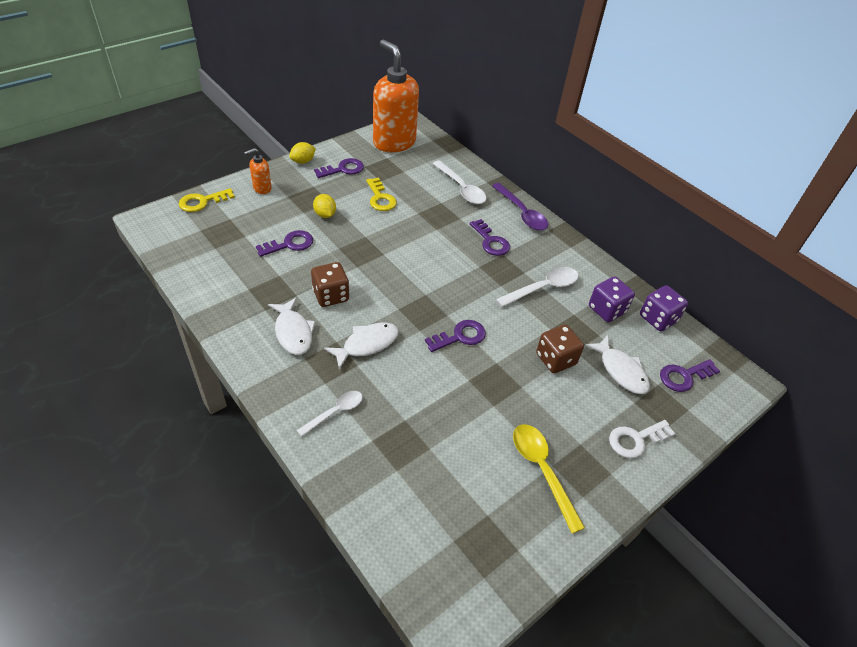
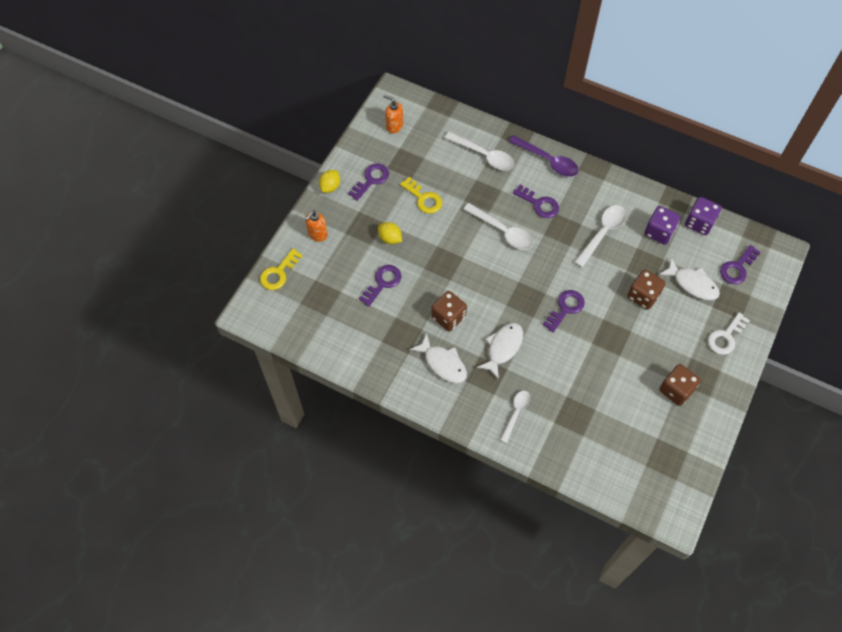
camera: 20 degrees left, 15 degrees up
orange soap dispenser [373,39,419,152] -> orange soap dispenser [383,95,403,133], size x0.44
yellow spoon [513,424,585,534] -> brown dice [659,364,701,406]
none -> white spoon [463,203,533,250]

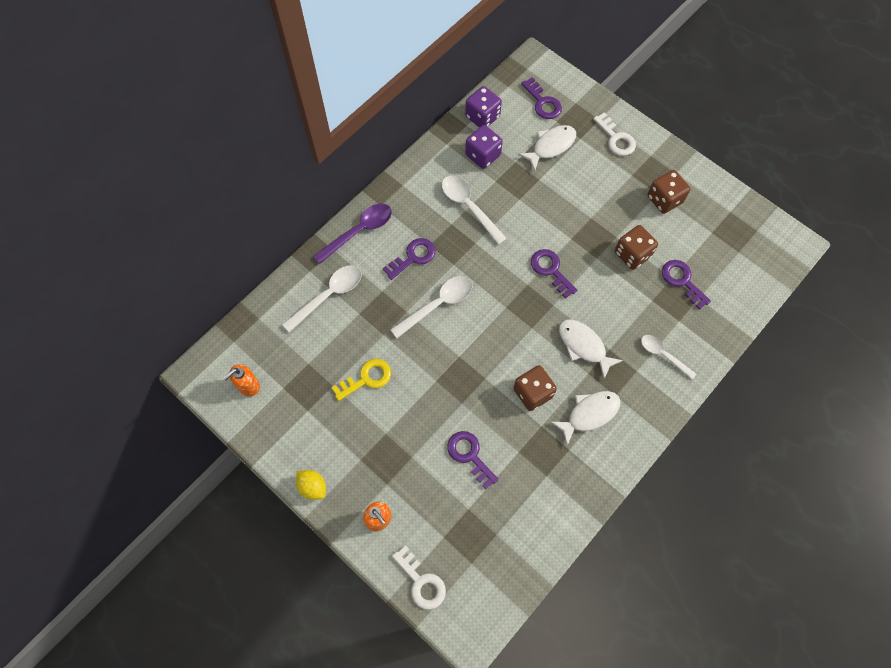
camera: 75 degrees left, 5 degrees up
yellow key [260,249,303,290] -> white key [392,545,446,610]
purple key [348,163,389,201] -> purple key moved to [662,260,711,310]
yellow lemon [378,222,402,244] -> none
brown dice [627,270,665,310] -> brown dice moved to [615,225,658,270]

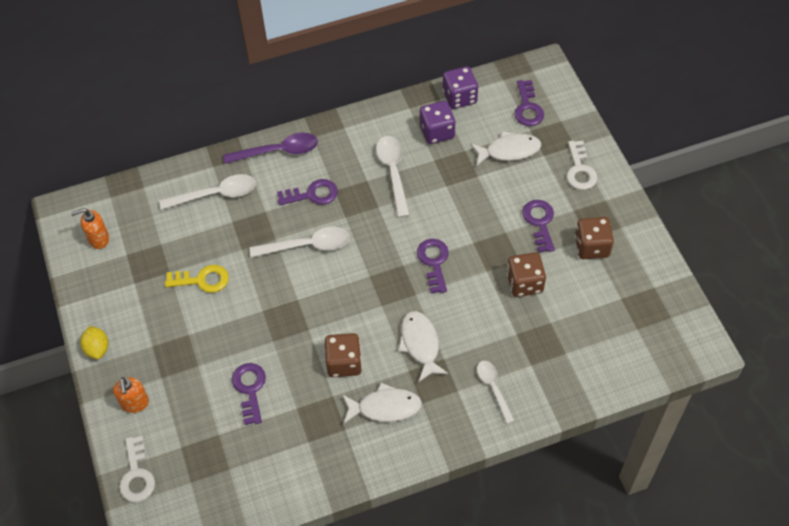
camera: 30 degrees right, 10 degrees down
purple key [662,260,711,310] -> purple key moved to [522,200,555,252]

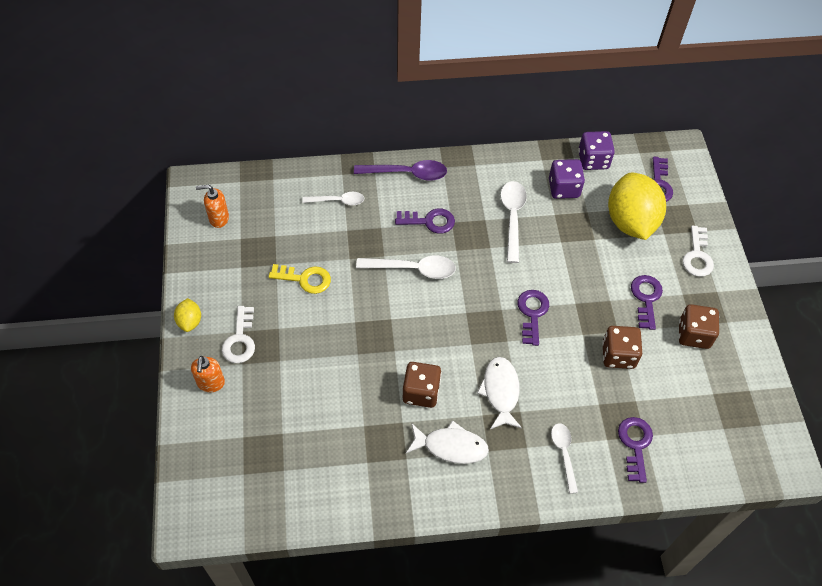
camera: 10 degrees right, 0 degrees up
white key [119,436,155,502] -> white key moved to [222,306,255,363]
white spoon [159,174,256,210] -> white spoon [302,192,364,205], size x0.65
purple key [232,363,266,425] -> purple key moved to [618,417,653,483]
white fish [470,131,541,167] -> yellow lemon [608,173,666,240]

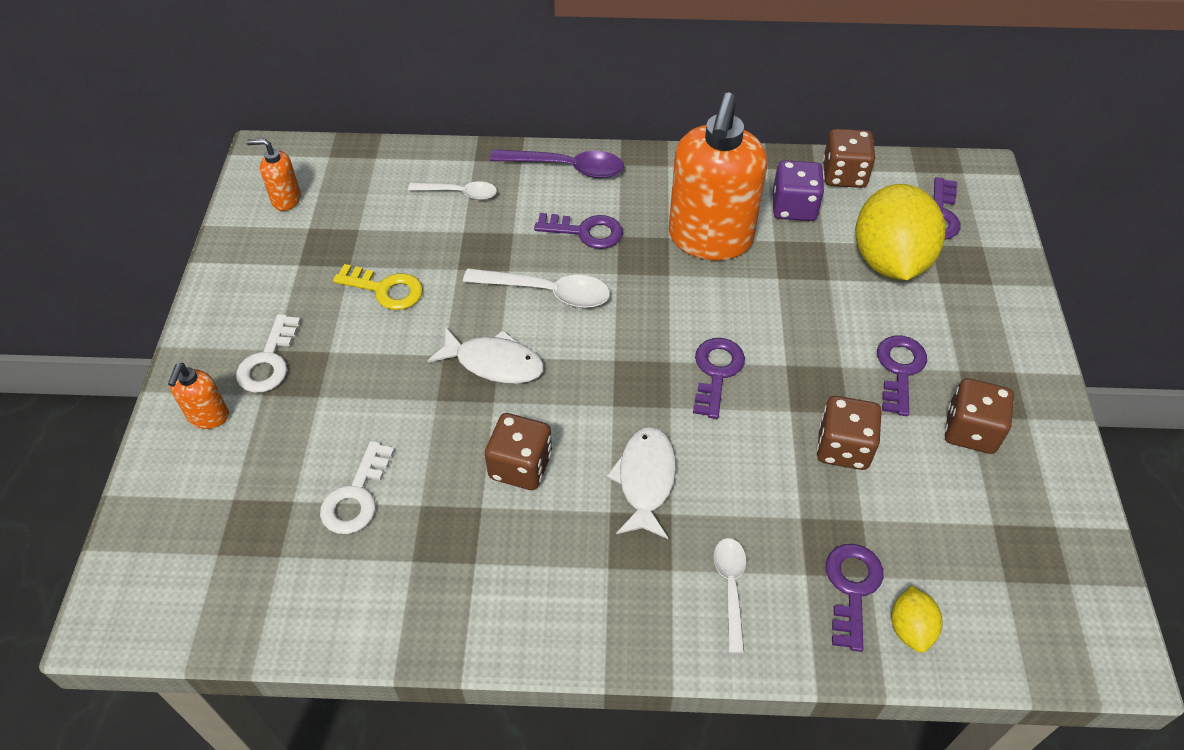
camera: 10 degrees right, 5 degrees down
yellow lemon [174,298,201,332] -> yellow lemon moved to [891,585,943,653]
white fish [406,420,489,464] -> white fish moved to [428,327,544,384]
white spoon [500,181,527,263] -> orange soap dispenser [669,93,767,260]
purple dice [578,131,615,170] -> brown dice [823,129,876,188]
white key [683,226,714,277] -> white key moved to [320,441,395,534]

